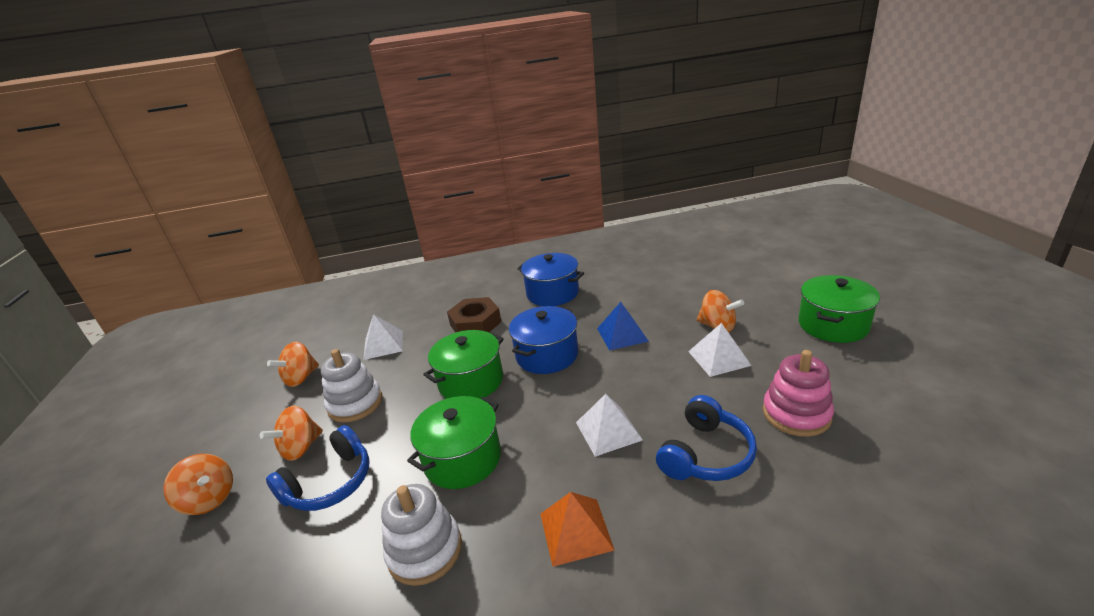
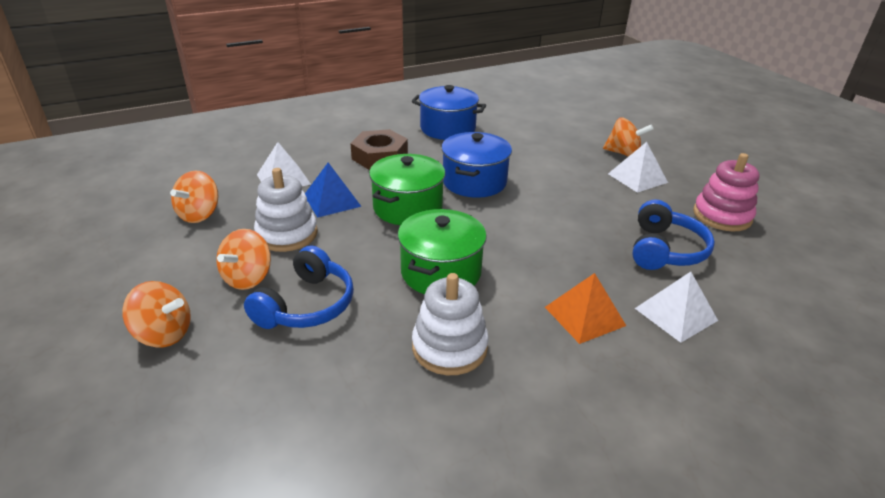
camera: 20 degrees left, 5 degrees up
white pyramid [576,394,643,457] -> white pyramid moved to [635,272,718,343]
blue pyramid [597,302,649,351] -> blue pyramid moved to [305,163,362,217]
green pot [798,275,880,343] -> none

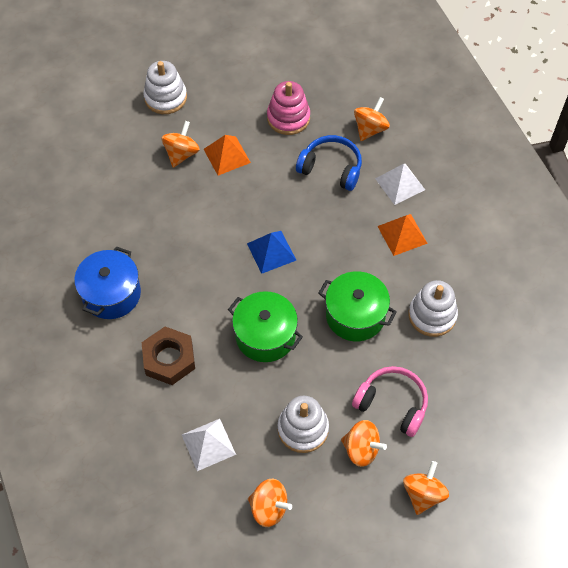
camera: 85 degrees left, 25 degrees up
blue headphones [244,245,354,329] -> pink headphones [352,366,428,437]
blue pyramid [305,163,362,217] -> blue pyramid moved to [247,231,296,274]
blue pot [441,132,512,198] -> none
white pyramid [608,142,668,193] -> orange pyramid [204,135,251,176]
none -> white stacking toy [143,61,187,114]
none -> orange spinning top [354,97,390,141]

